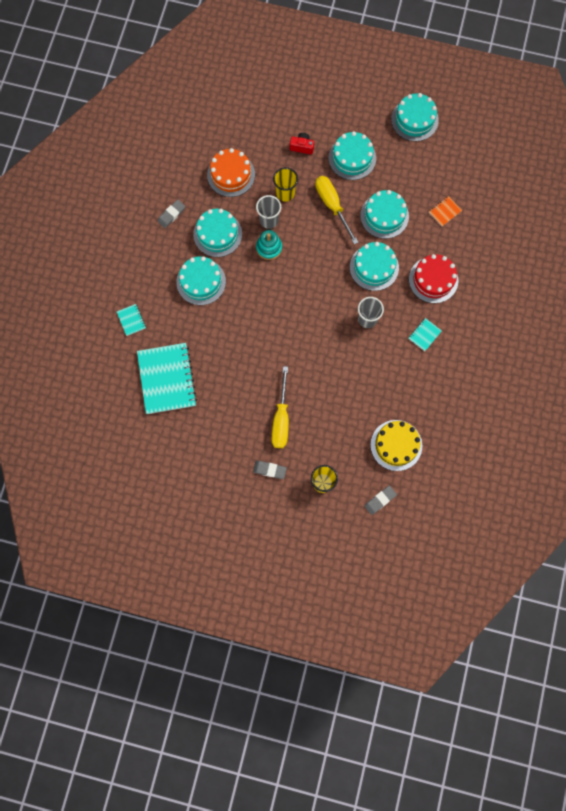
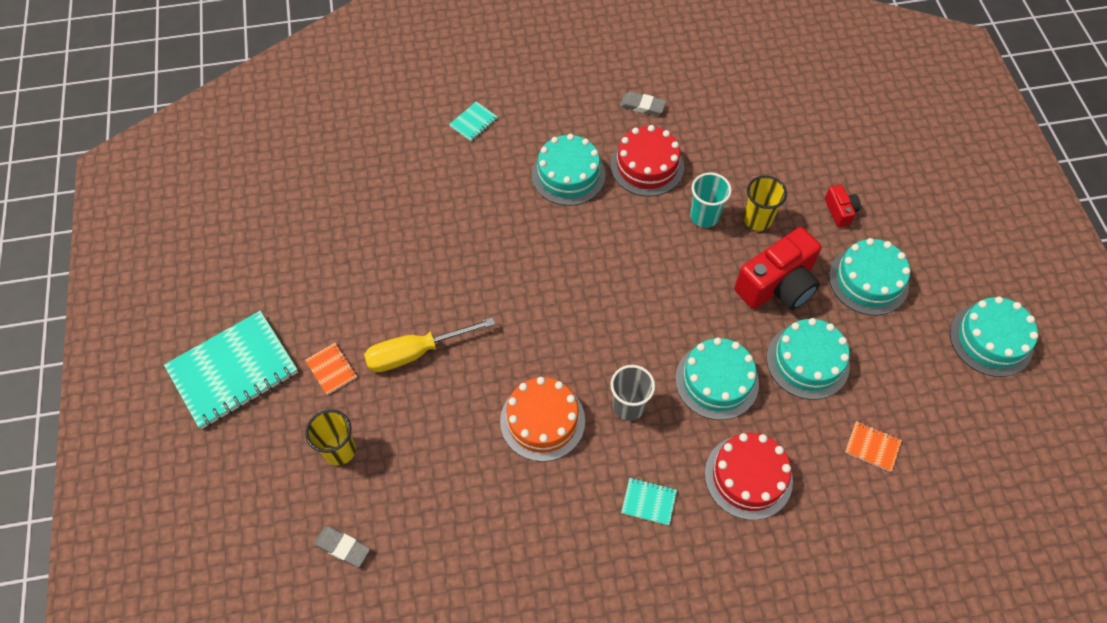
camera: 65 degrees right, 15 degrees down
turquoise notebook [137,343,197,414] -> turquoise notebook moved to [164,311,298,429]
turquoise cake [193,209,242,257] -> red cake [611,125,684,196]
orange cake [207,148,255,197] -> orange cake moved to [500,377,585,462]
grey eraser [253,461,287,479] -> orange notebook [305,343,357,395]
grey cup [256,195,281,229] -> turquoise cup [690,172,732,228]
turquoise stacking toy [256,230,282,260] -> none
yellow screwdriver [315,176,358,244] -> red camera [734,227,821,310]
yellow cake [370,420,422,471] -> none

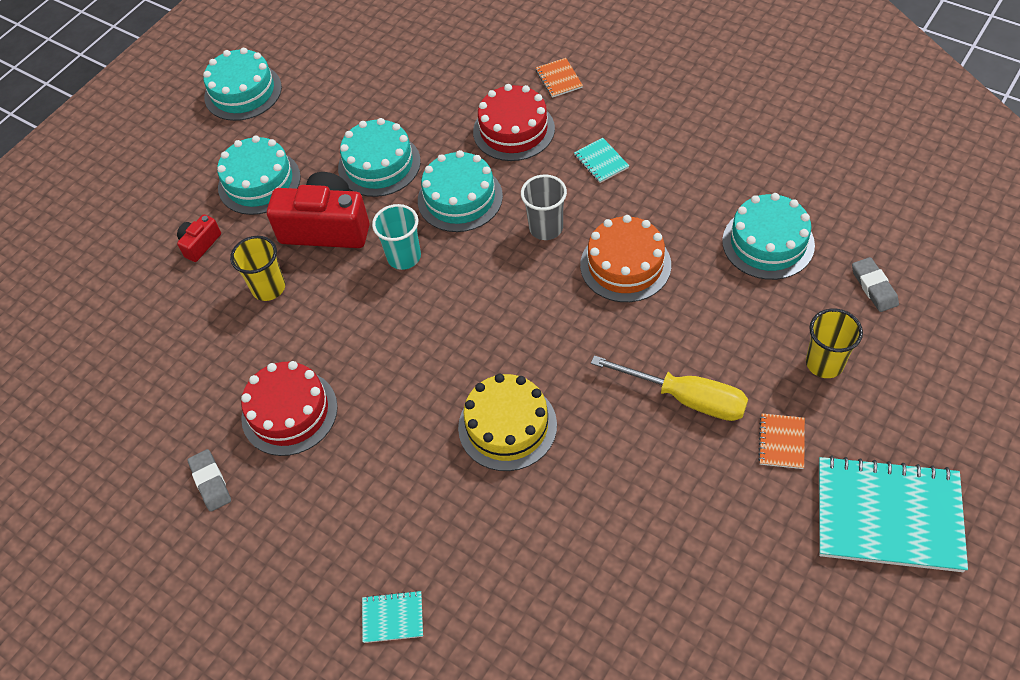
camera: 130 degrees left, 5 degrees down
turquoise cake [532,134,606,206] -> turquoise cake moved to [722,193,815,280]
turquoise cup [690,172,732,228] -> turquoise cup moved to [372,204,421,270]
orange notebook [845,421,902,472] -> orange notebook moved to [536,58,583,98]
none -> yellow cake [458,374,557,471]

